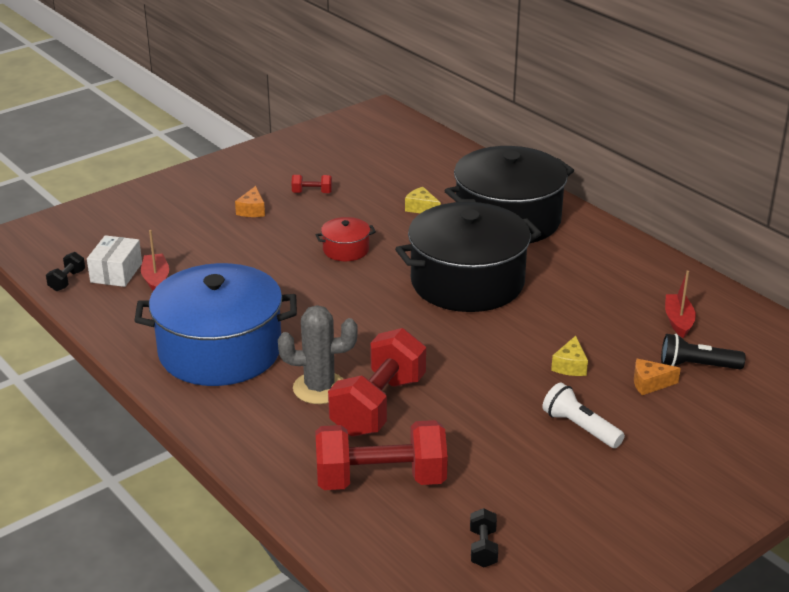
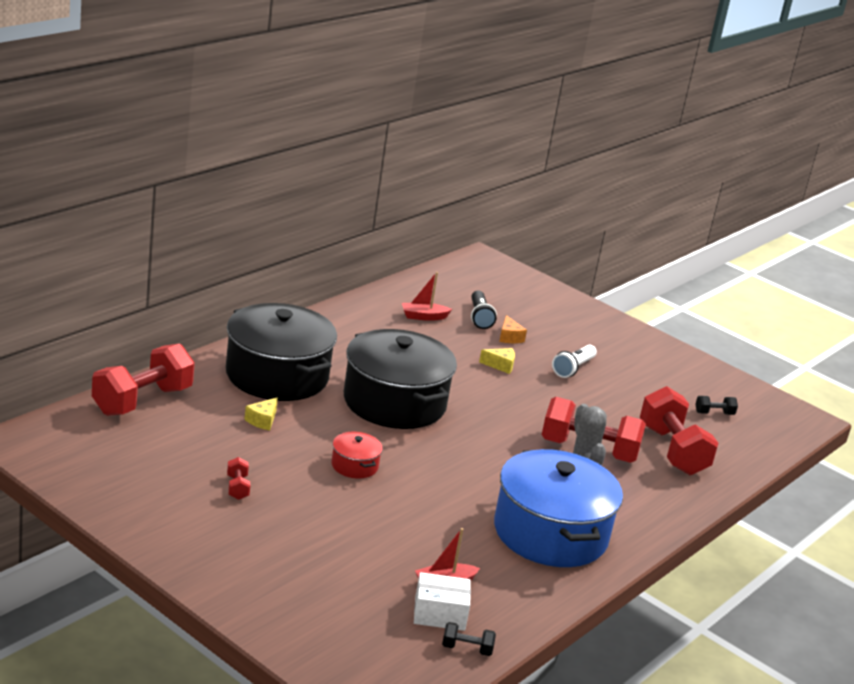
camera: 105 degrees left, 5 degrees down
orange cheese [235,186,265,217] -> none
none -> red dumbbell [92,344,195,416]

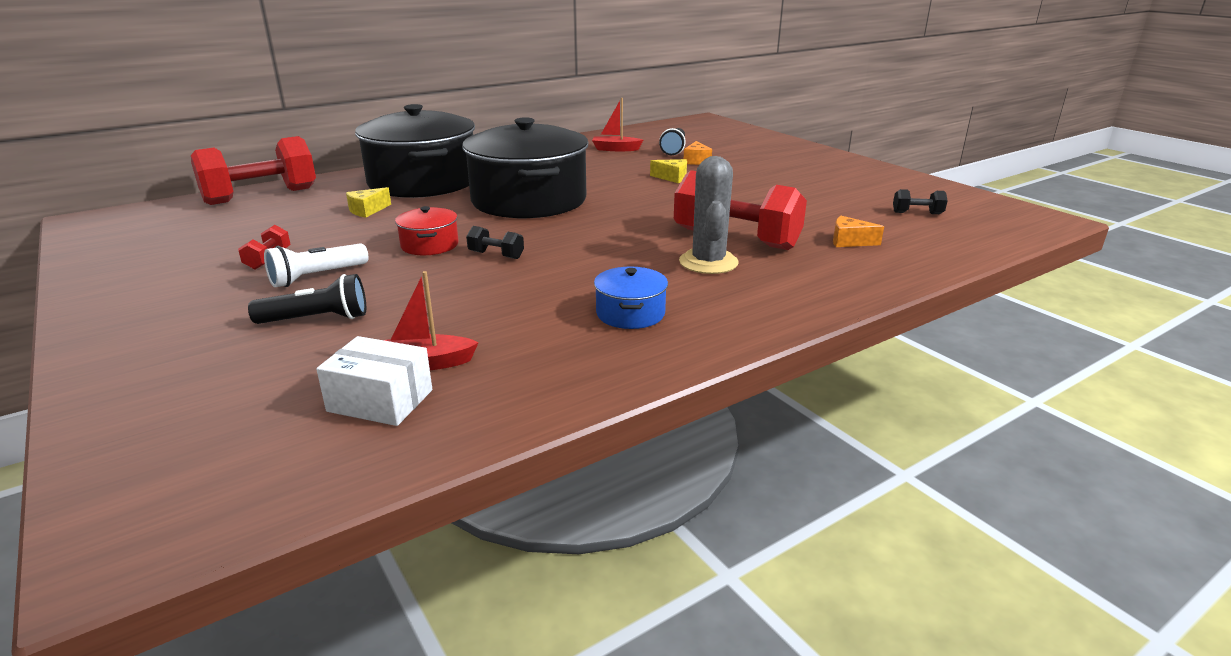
camera: 20 degrees right, 0 degrees up
black dumbbell [442,622,496,656] -> black dumbbell moved to [466,226,524,259]
blue pot [494,449,623,567] -> blue pot [594,266,668,329], size x0.42
white flashlight [552,345,597,378] -> white flashlight moved to [264,243,368,287]
red dumbbell [640,386,719,475] -> orange cheese [833,216,884,247]
none -> black flashlight [248,274,366,324]

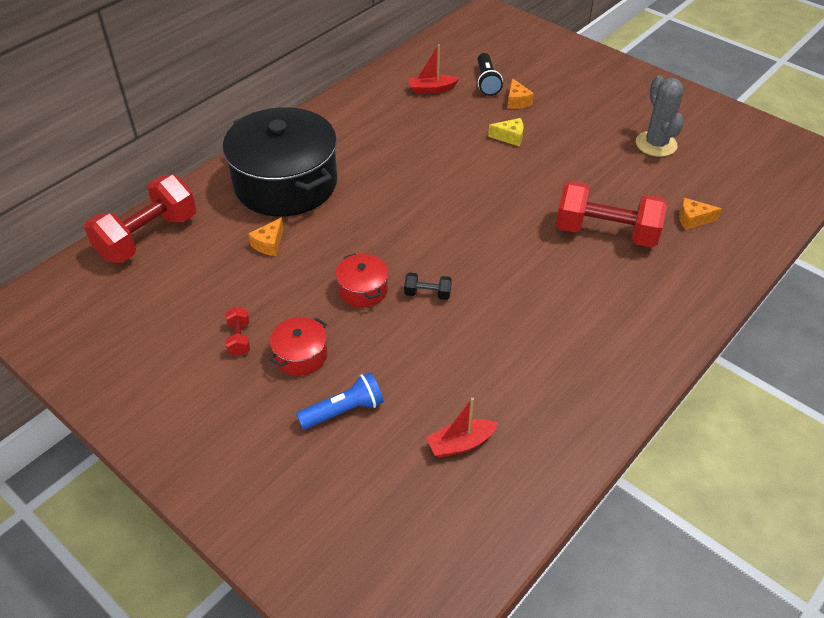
camera: 15 degrees left, 20 degrees up
black flashlight [248,274,366,324] -> blue flashlight [296,372,384,429]
white flashlight [264,243,368,287] -> red pot [270,317,327,376]
white box [316,336,432,426] -> none
yellow cheese [346,187,391,218] -> orange cheese [248,217,284,256]
black pot [462,117,588,218] -> none
blue pot [594,266,668,329] -> none
grey cactus [679,156,739,274] -> grey cactus moved to [636,75,684,157]
black dumbbell [893,189,948,214] -> none

